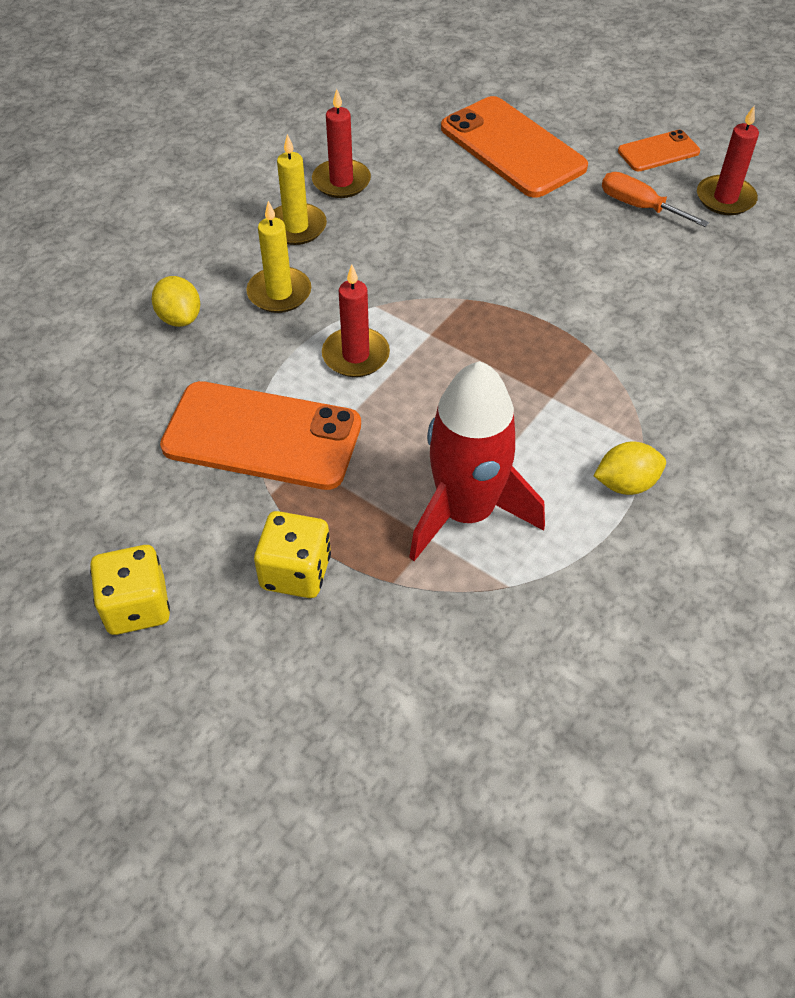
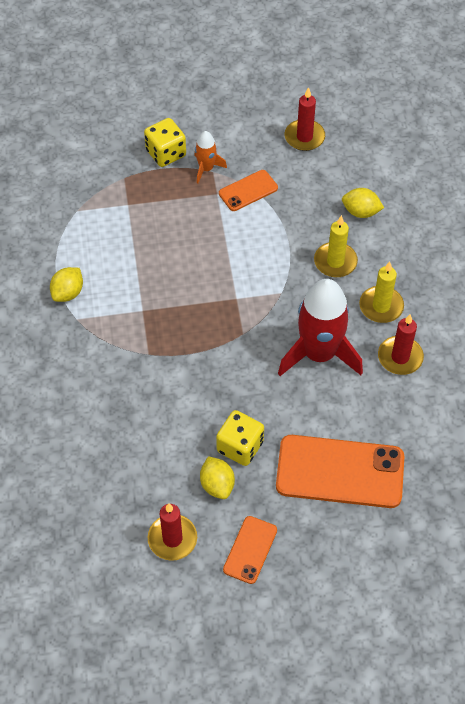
camera: 135 degrees right, 5 degrees up
yellow dice [90,545,170,635] -> yellow dice moved to [216,410,264,466]
orange phone [160,381,361,490] -> orange phone [219,170,278,211], size x0.51
red candle [322,265,390,377] -> red candle moved to [285,87,325,151]
red rocket [409,361,545,561] -> red rocket moved to [278,279,363,376]
orange screwdriver [602,172,709,227] -> yellow lemon [200,456,235,499]
none -> orange rocket [194,131,227,184]

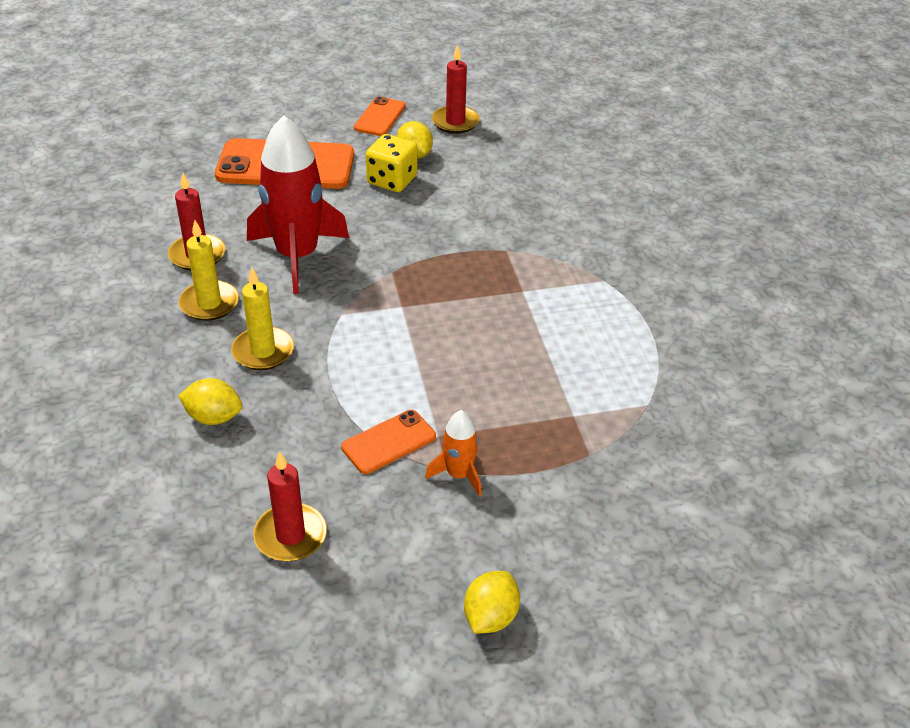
camera: 175 degrees right, 15 degrees down
yellow lemon [50,267,83,302] -> yellow lemon moved to [464,571,520,633]
yellow dice [144,118,186,167] -> none

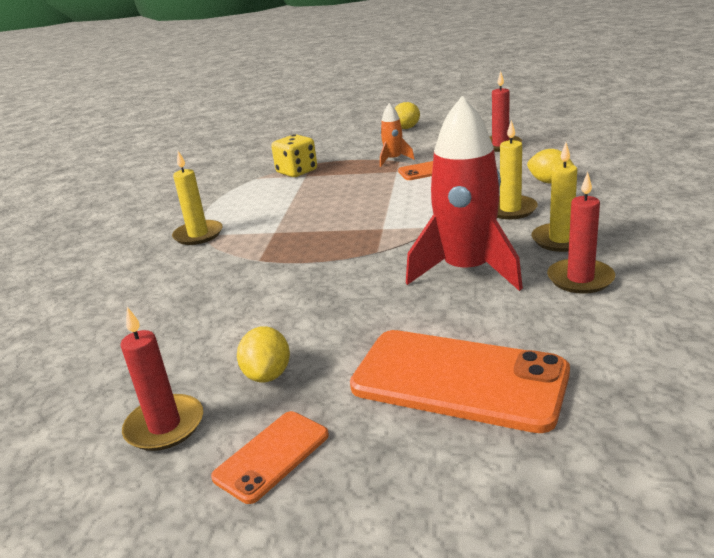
camera: 155 degrees left, 15 degrees down
yellow dice [366,134,417,192] -> yellow dice moved to [271,134,317,177]
none -> yellow candle [172,151,223,245]

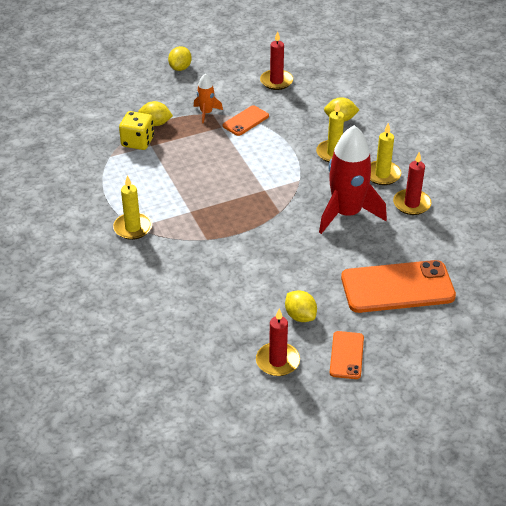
camera: 35 degrees left, 15 degrees up
none -> yellow lemon [138,101,173,126]

